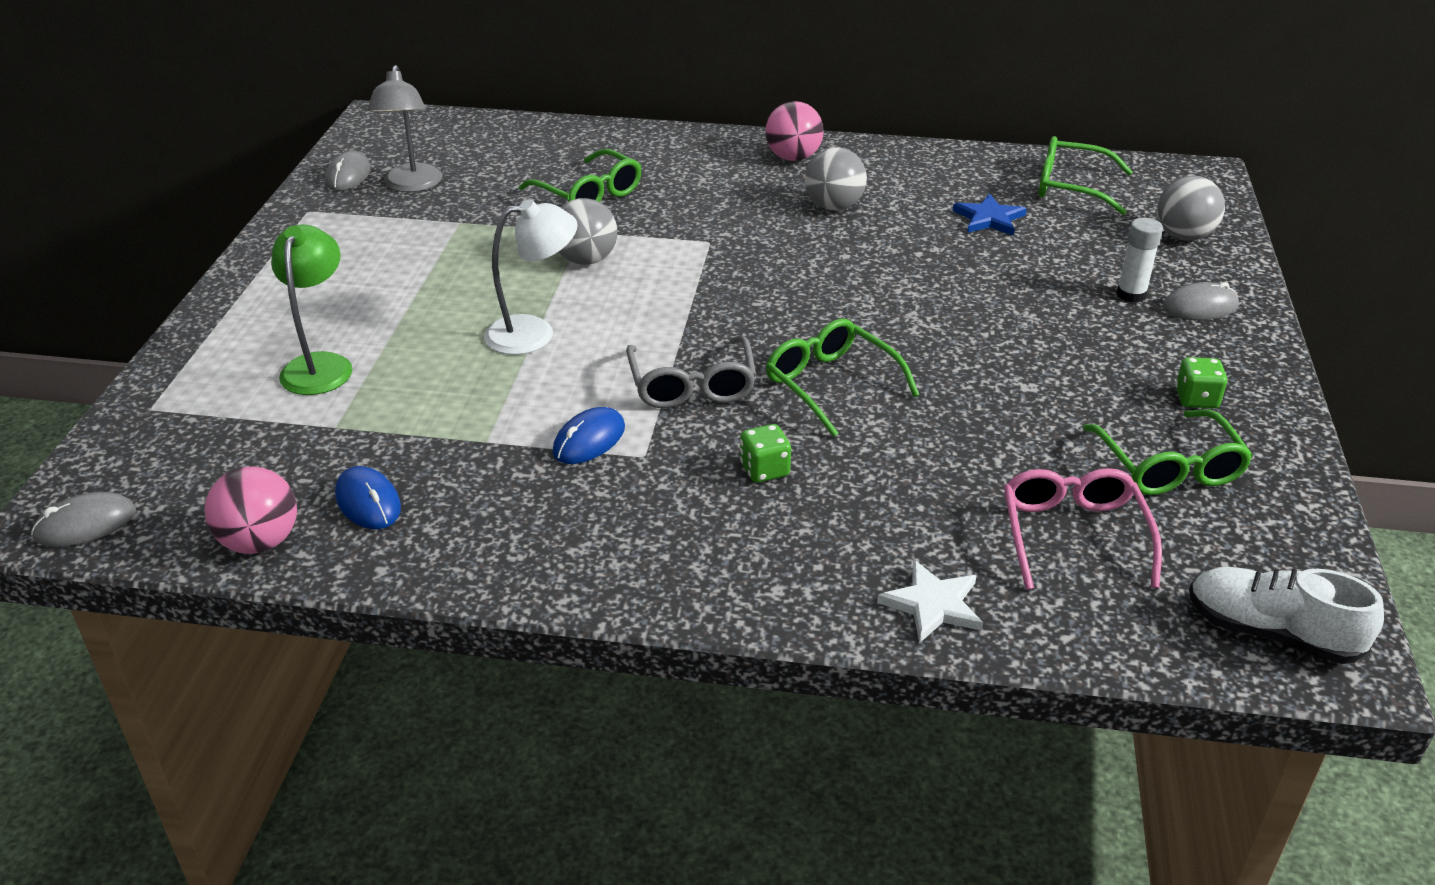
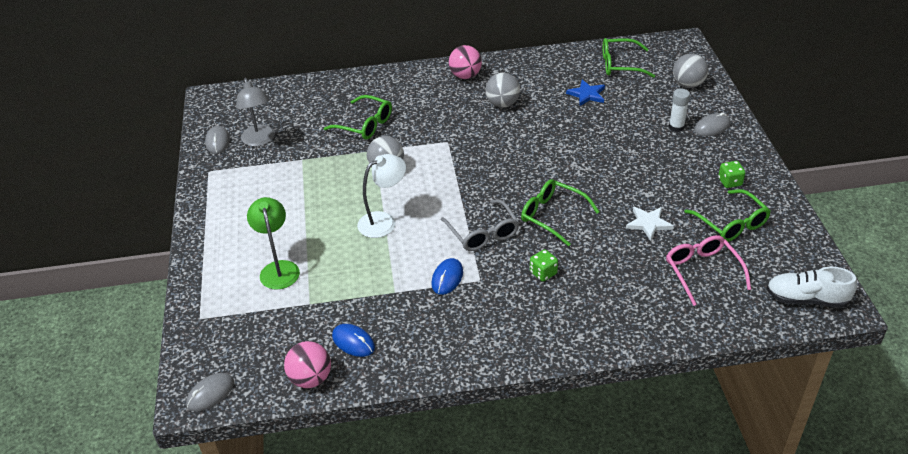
camera: 15 degrees left, 5 degrees up
white star [877,560,983,643] -> white star moved to [626,206,674,241]

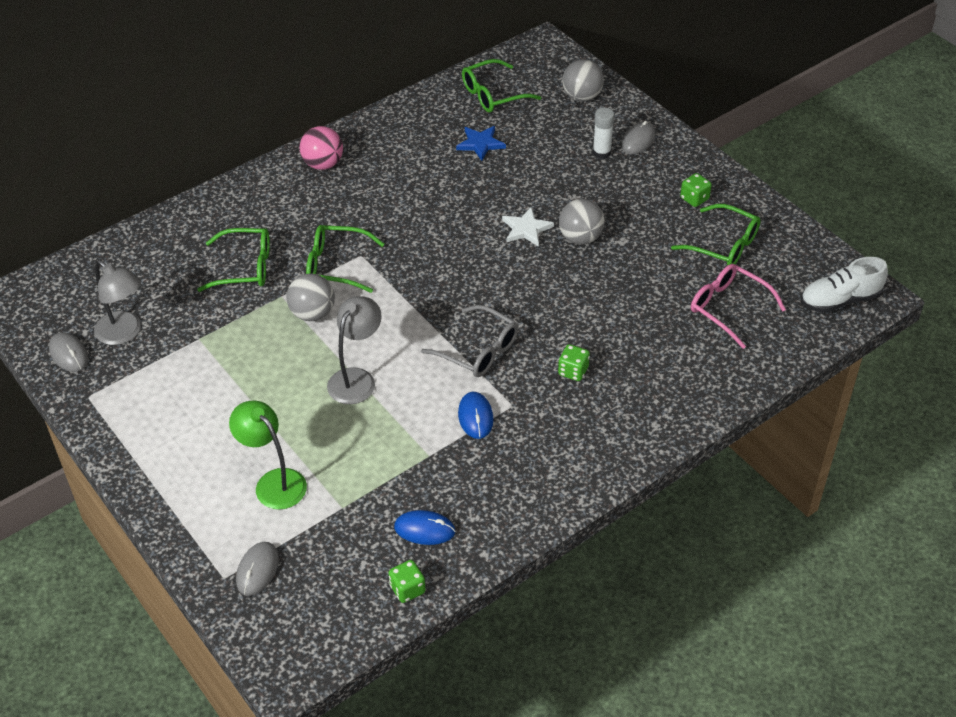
camera: 30 degrees left, 5 degrees up
grey mouse [186,373,234,411] -> grey mouse moved to [236,542,279,596]
pink ball [284,341,331,388] -> green dice [389,560,425,603]
white lamp [357,154,406,238] -> grey lamp [327,296,382,404]
grey ball [486,73,520,108] -> grey ball moved to [559,199,605,245]
green glasses [521,179,599,246] -> green glasses moved to [306,225,384,293]
white star [626,206,674,241] -> white star moved to [502,207,554,247]

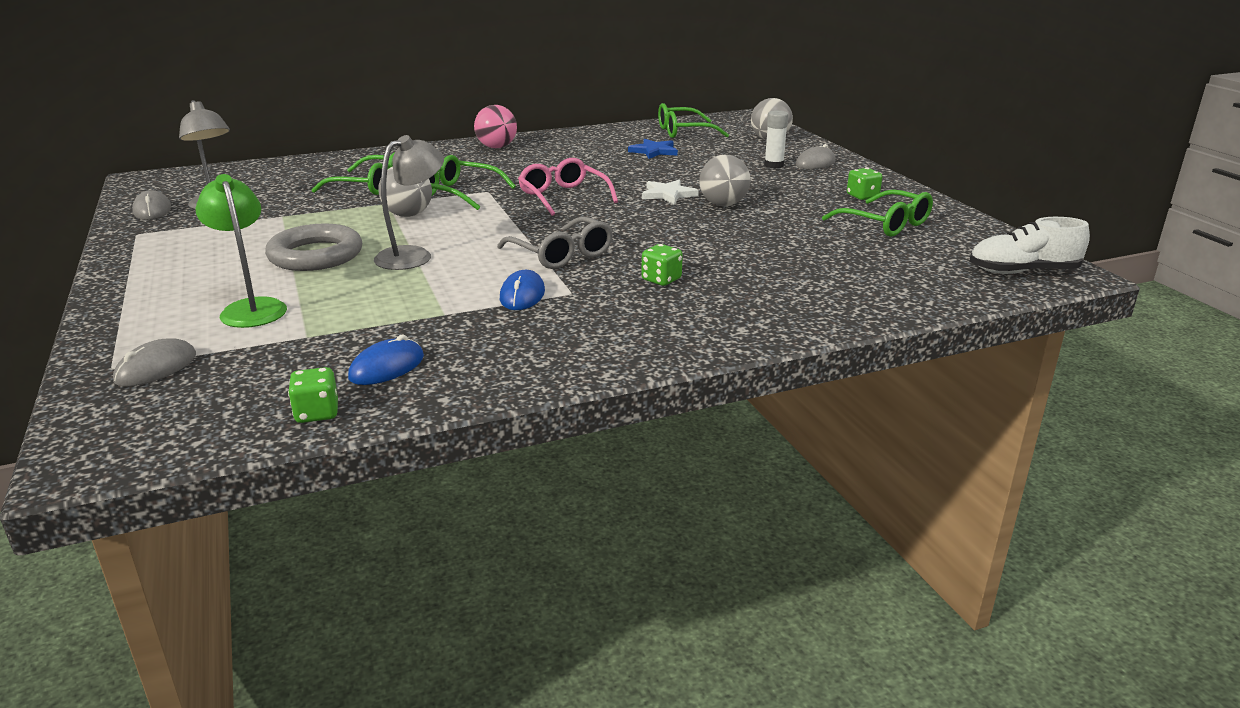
camera: 15 degrees right, 20 degrees down
blue mouse [394,510,455,545] -> blue mouse turned 75 degrees counterclockwise [348,335,424,385]
pink glasses [691,264,786,349] -> pink glasses moved to [518,158,618,216]
none -> grey ring [265,223,362,271]

